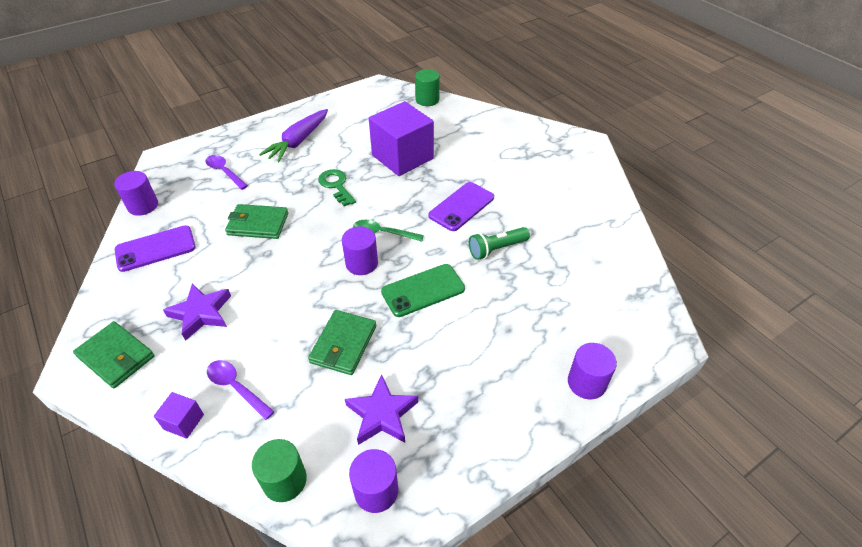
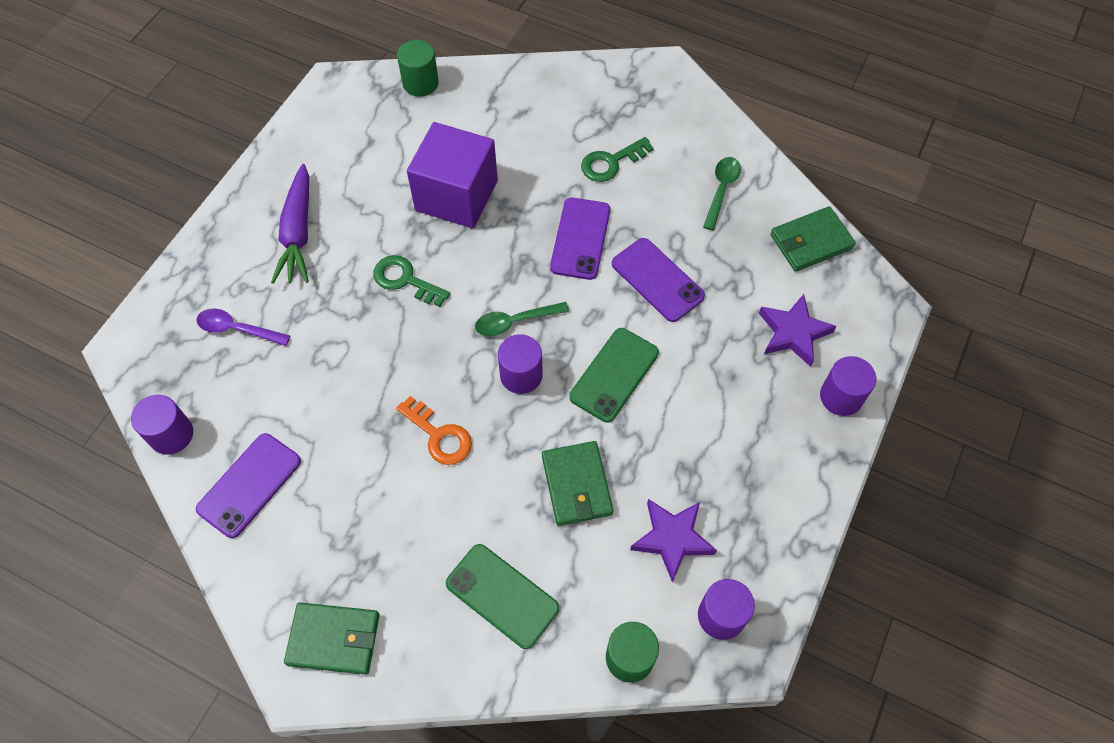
camera: 30 degrees left, 15 degrees up
purple cube [154,392,204,439] -> none
purple star [163,283,231,341] -> purple star moved to [759,294,836,367]
purple spoon [207,360,275,420] -> green phone [446,544,559,649]
green wallet [225,204,288,239] -> green wallet moved to [770,206,856,272]
green flashlight [469,227,530,260] -> purple phone [612,238,705,322]
none -> orange key [396,396,472,465]
none -> green key [581,137,654,182]
none -> green spoon [703,157,741,230]

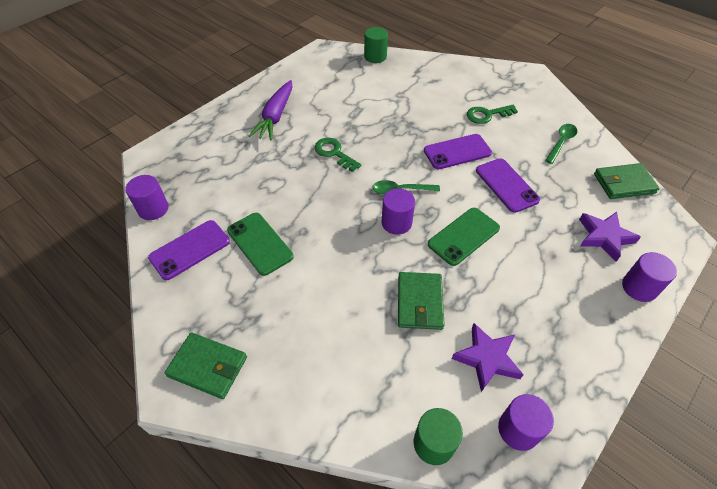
camera: 15 degrees right, 10 degrees down
purple spoon [197,308,290,346] -> none
orange key [396,396,472,465] -> none
purple cube [407,122,498,229] -> none
green phone [446,544,559,649] -> green phone moved to [227,213,294,276]
purple phone [550,198,610,280] -> purple phone turned 45 degrees clockwise [424,134,492,169]

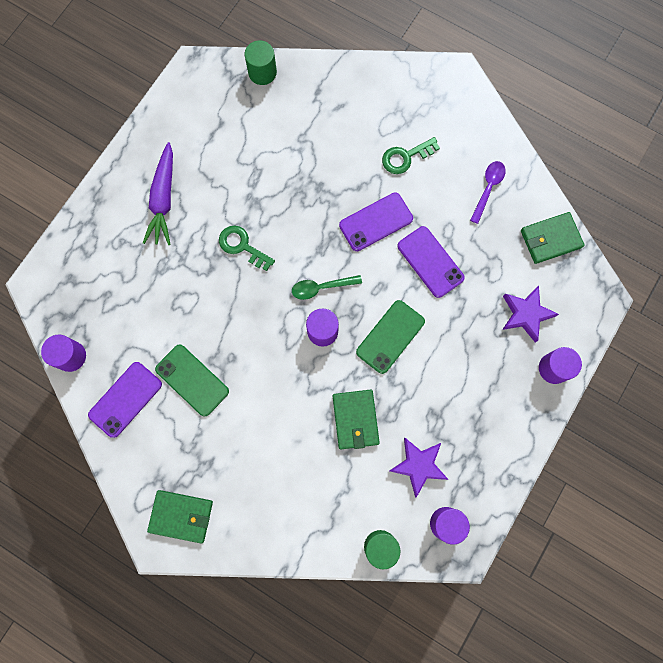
camera: 10 degrees left, 25 degrees up
green spoon [545,124,577,164] -> purple spoon [470,161,506,224]

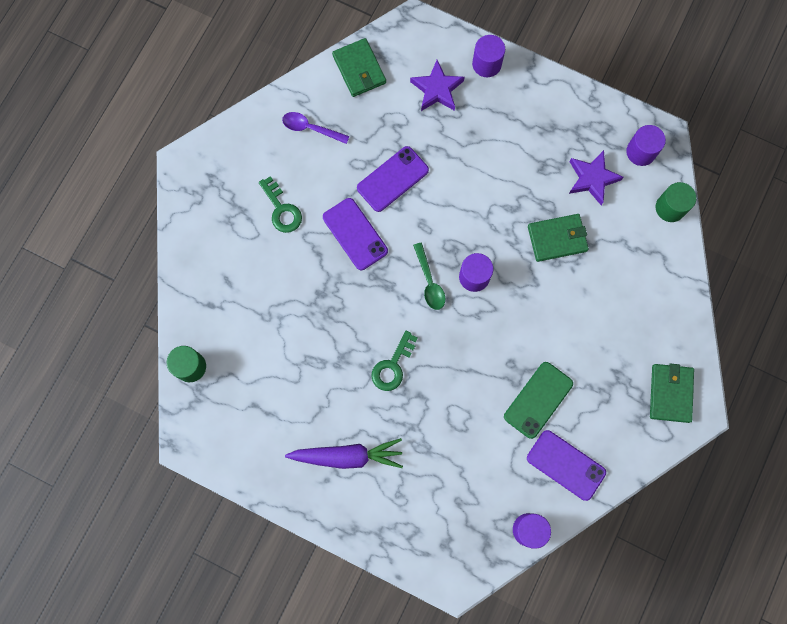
camera: 95 degrees left, 0 degrees up
green phone [356,300,425,374] -> none

